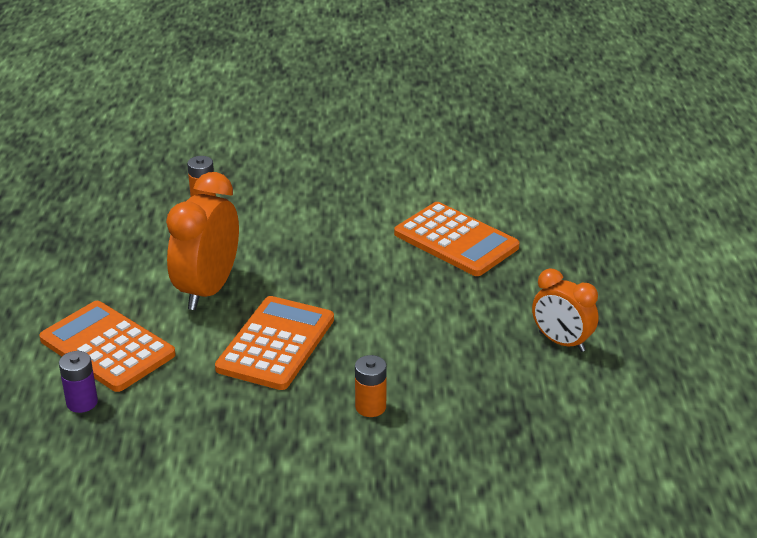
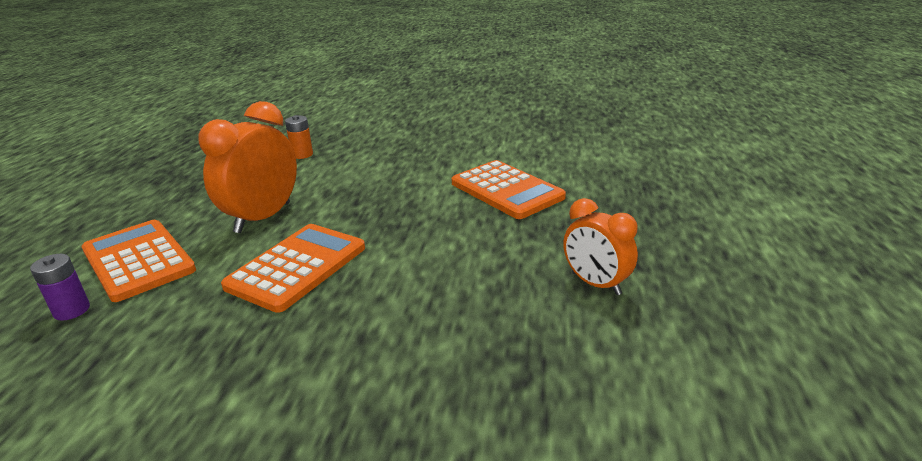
camera: 10 degrees right, 5 degrees down
orange battery [355,355,387,417] -> none

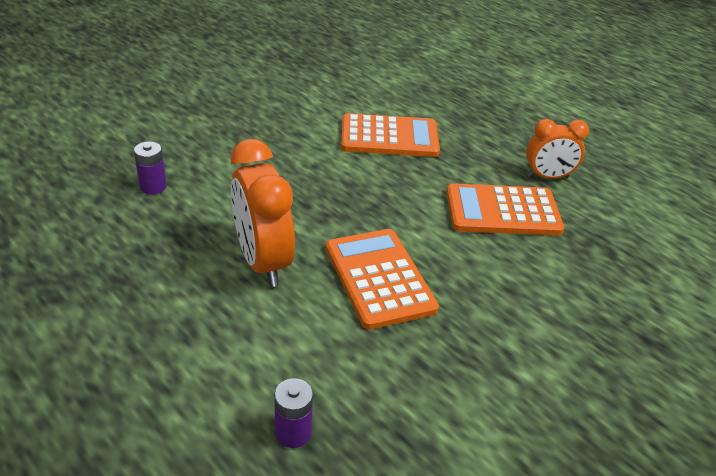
camera: 55 degrees left, 10 degrees up
orange calculator [82,220,196,302] -> orange calculator moved to [446,183,564,236]
orange battery [285,115,313,159] -> purple battery [134,141,167,195]

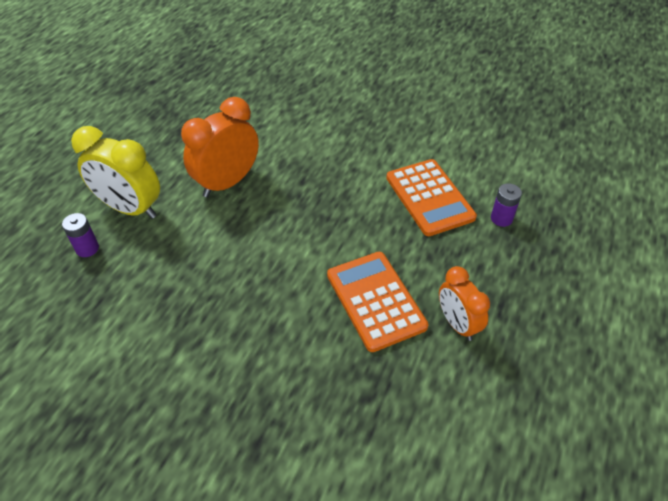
camera: 70 degrees right, 10 degrees up
purple battery [134,141,167,195] -> purple battery moved to [491,183,522,227]
orange calculator [326,229,439,330] -> none
none -> yellow clock [71,126,160,219]

